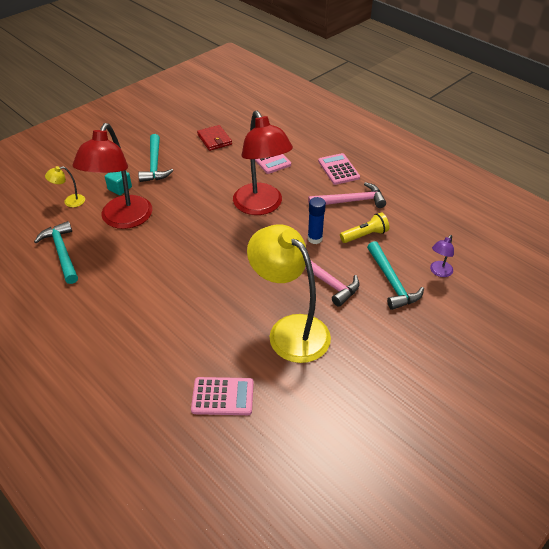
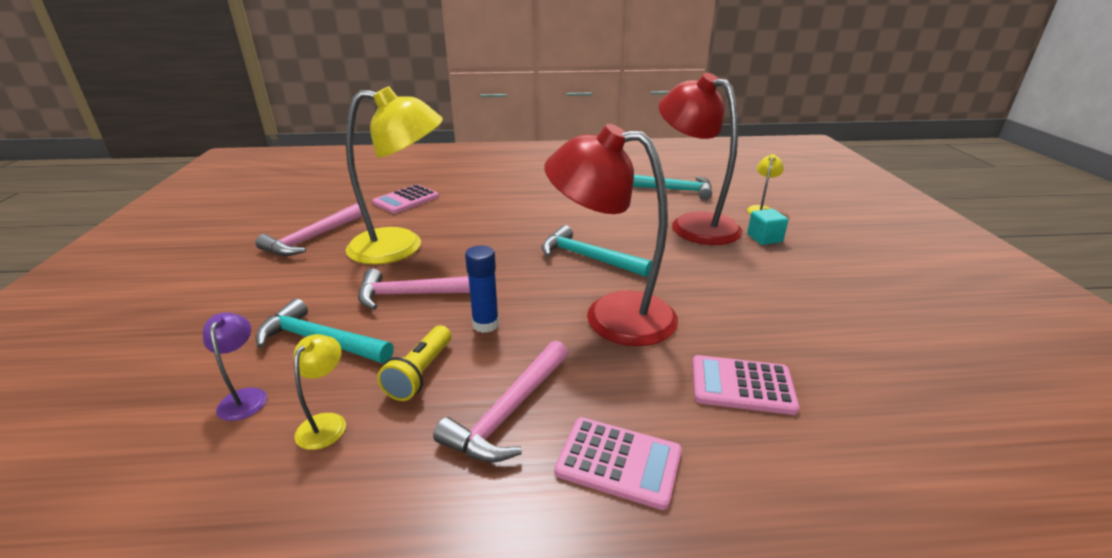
camera: 130 degrees right, 15 degrees down
turquoise hammer [138,134,173,182] -> turquoise hammer moved to [542,225,652,277]
red wallet [197,125,232,151] -> none
none -> pink hammer [255,203,362,256]
none -> yellow lamp [293,334,346,450]

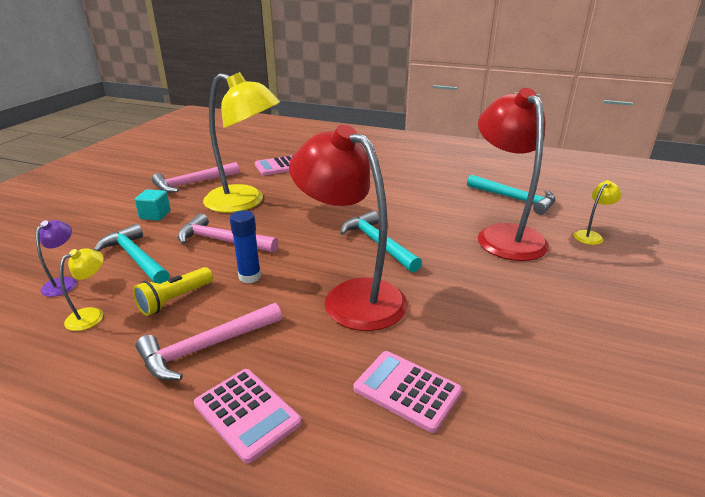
camera: 25 degrees right, 0 degrees up
turquoise cube [747,209,788,245] -> turquoise cube moved to [135,189,171,221]

